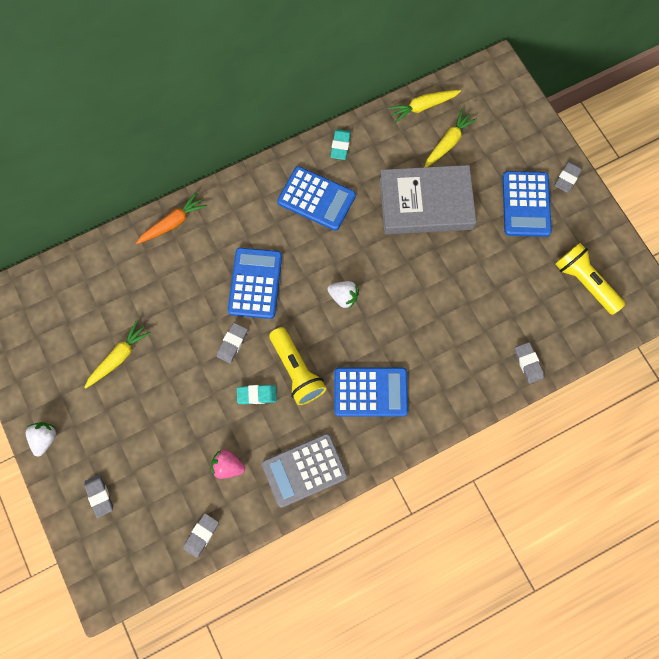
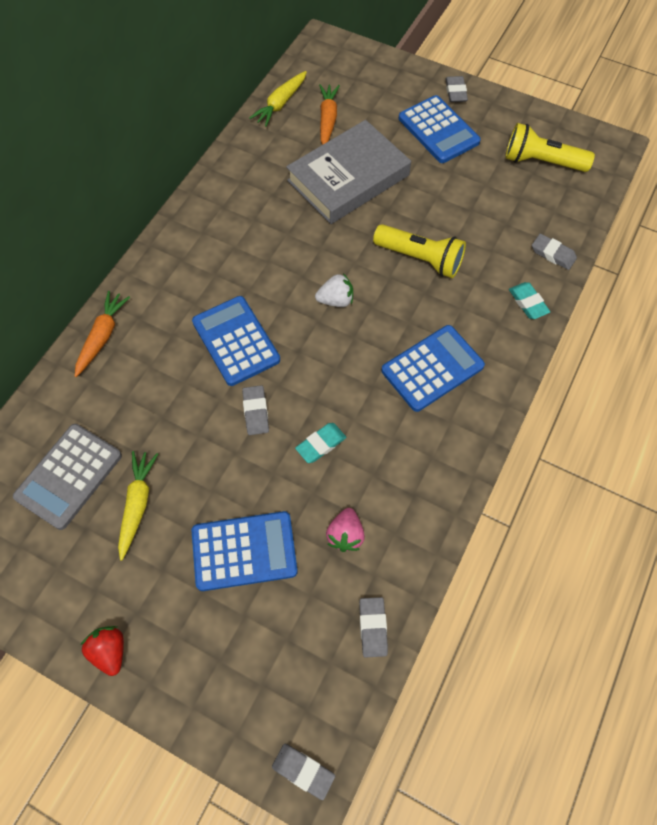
camera: 35 degrees left, 10 degrees down
white strawberry [26,422,57,456] -> red strawberry [81,626,124,676]
grey eraser [84,474,113,518] -> grey eraser moved to [272,744,335,800]
pink strawberry [211,450,245,479] -> pink strawberry turned 60 degrees counterclockwise [326,508,365,552]
grey calculator [262,433,348,507] -> grey calculator moved to [13,424,122,530]
yellow flashlight [269,327,326,405] -> yellow flashlight moved to [373,224,466,278]
blue calculator [277,166,356,231] -> blue calculator moved to [192,511,298,591]
turquoise eraser [330,129,351,160] -> turquoise eraser moved to [509,282,550,319]
yellow carrot [424,109,477,167] -> orange carrot [319,84,340,145]

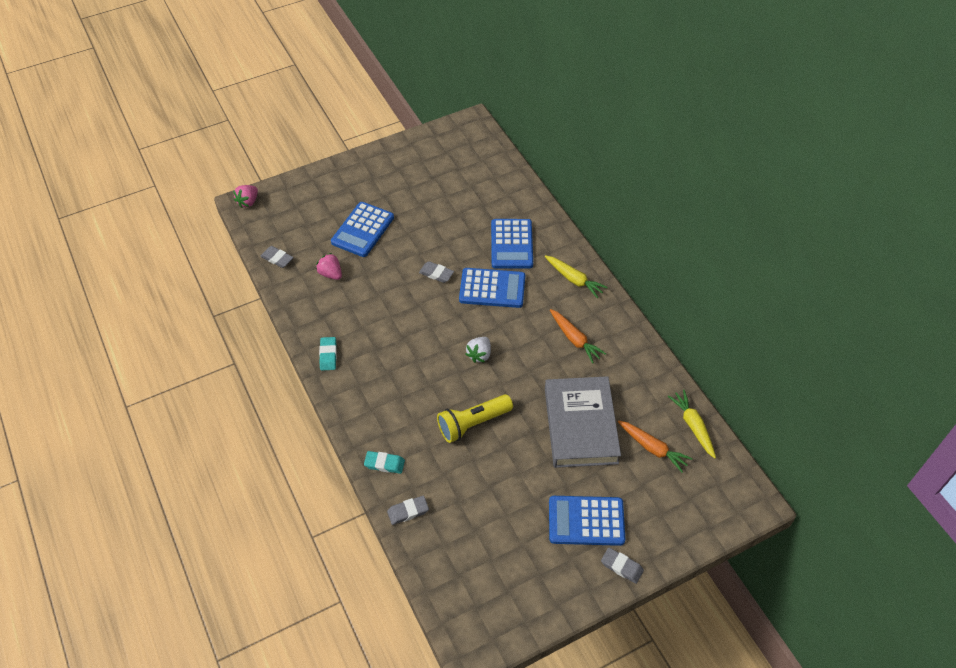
camera: 125 degrees right, 10 degrees down
grey calculator [13,424,122,530] -> none
orange carrot [75,291,130,377] -> orange carrot moved to [550,309,606,364]
red strawberry [81,626,124,676] -> none
yellow carrot [118,451,158,560] -> yellow carrot moved to [545,255,608,298]
grey eraser [272,744,335,800] -> pink strawberry [233,185,258,208]
turquoise eraser [295,423,346,463] -> turquoise eraser moved to [319,337,337,371]
blue calculator [382,325,485,412] -> blue calculator moved to [491,219,533,269]
yellow flashlight [505,123,595,172] -> none

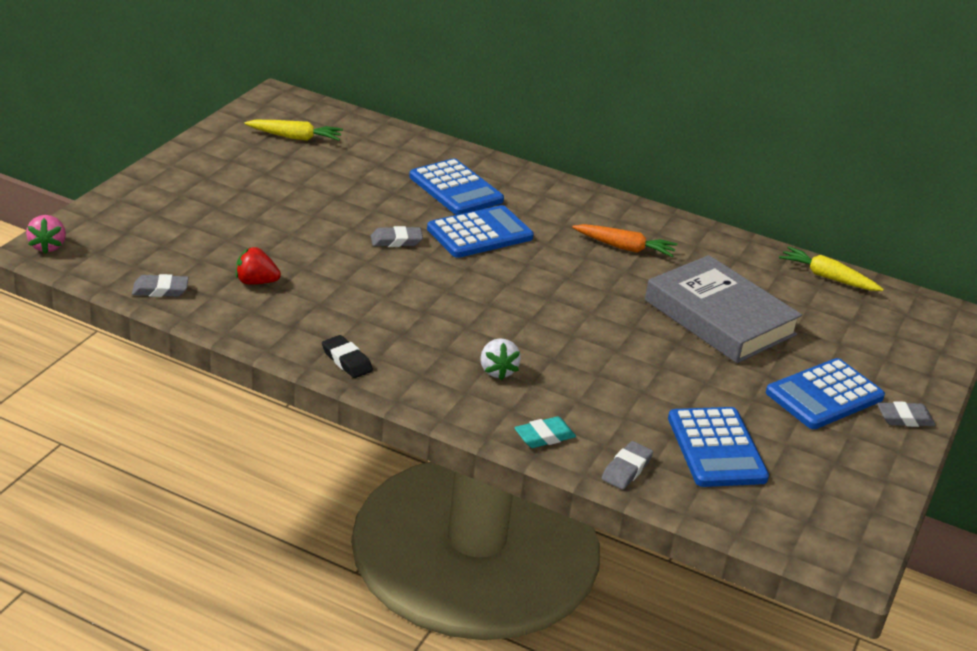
camera: 40 degrees left, 20 degrees down
pink strawberry [316,253,342,280] -> red strawberry [236,247,281,285]
turquoise eraser [319,337,337,371] -> black eraser [322,335,373,378]
blue calculator [331,202,394,257] -> blue calculator moved to [668,407,769,487]
yellow flashlight [437,394,513,443] -> none
white strawberry [466,337,491,363] -> white strawberry moved to [480,338,521,380]
yellow carrot [545,255,608,298] -> yellow carrot moved to [244,120,343,141]
orange carrot [618,420,693,473] -> none

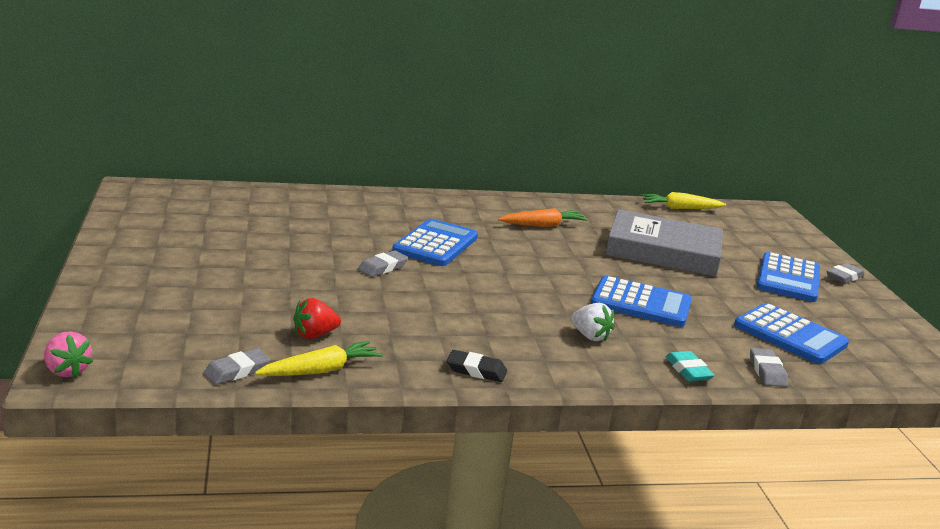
camera: 35 degrees left, 10 degrees down
yellow carrot [244,120,343,141] -> yellow carrot moved to [255,341,383,376]
blue calculator [409,158,504,215] -> blue calculator moved to [591,276,692,327]
turquoise eraser [514,416,576,448] -> turquoise eraser turned 45 degrees counterclockwise [666,351,714,382]

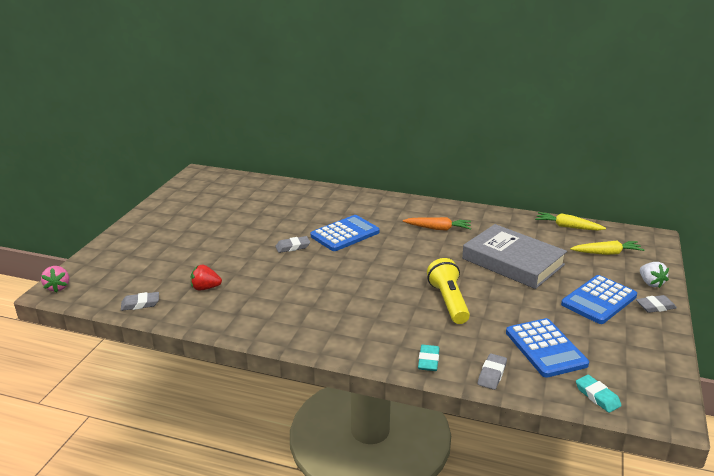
camera: 30 degrees right, 5 degrees up
yellow carrot [255,341,383,376] -> yellow carrot moved to [570,240,645,255]
black eraser [447,350,507,382] -> none
white strawberry [571,303,615,341] -> white strawberry moved to [640,262,669,288]
blue calculator [591,276,692,327] -> yellow flashlight [427,258,470,324]
none -> turquoise eraser [576,375,622,413]

